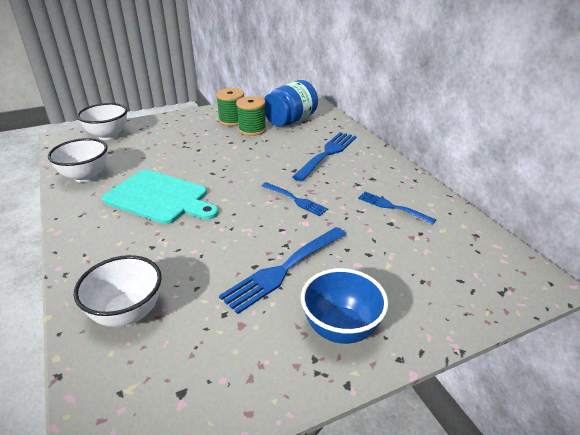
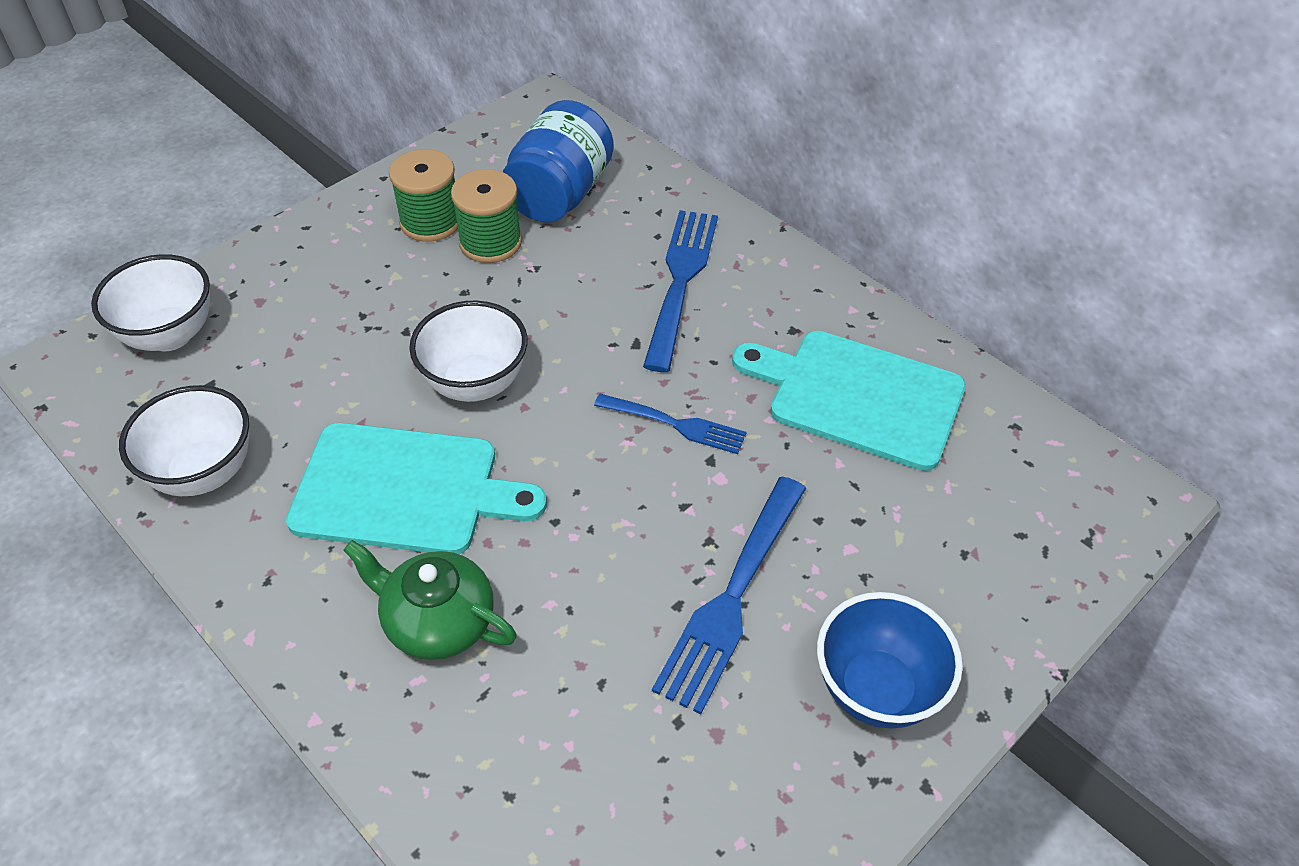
camera: 20 degrees left, 15 degrees up
white bowl [74,255,162,327] -> white bowl moved to [409,301,528,402]
blue fork [358,192,436,225] -> turquoise cutting board [732,331,966,471]
none -> green teapot [343,540,517,660]

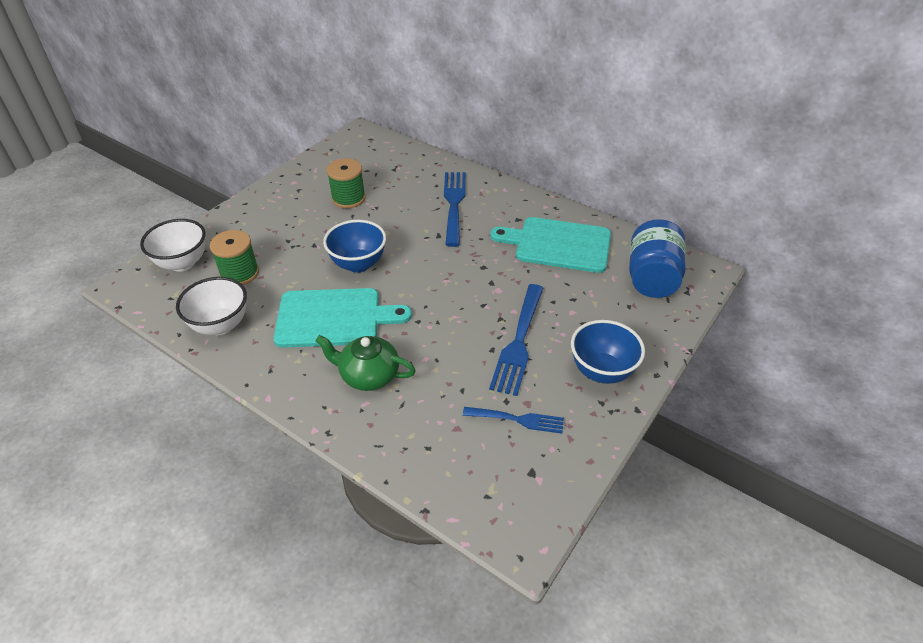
camera: 10 degrees left, 5 degrees down
green spool [389,149,458,242] -> green spool moved to [210,230,259,285]
white bowl [409,301,528,402] -> blue bowl [323,220,386,273]
blue jar [503,100,614,223] -> blue jar moved to [629,219,686,298]
blue fork [594,394,747,454] -> blue fork moved to [463,407,564,434]

